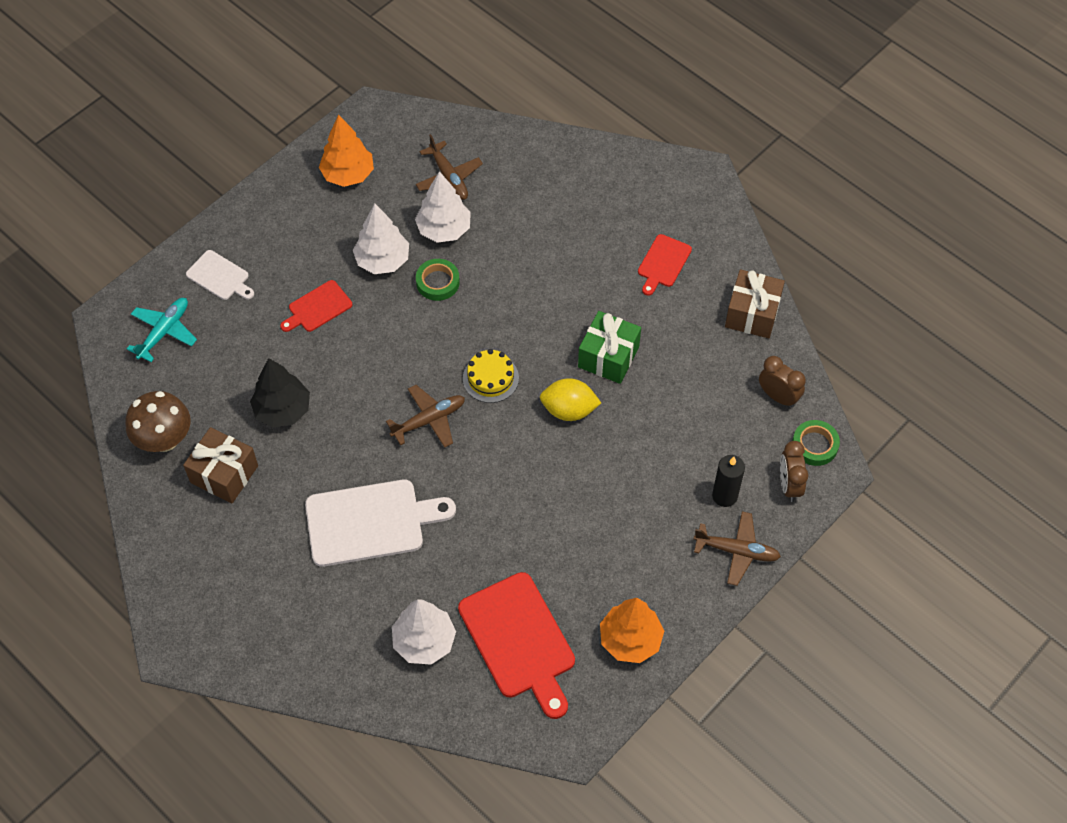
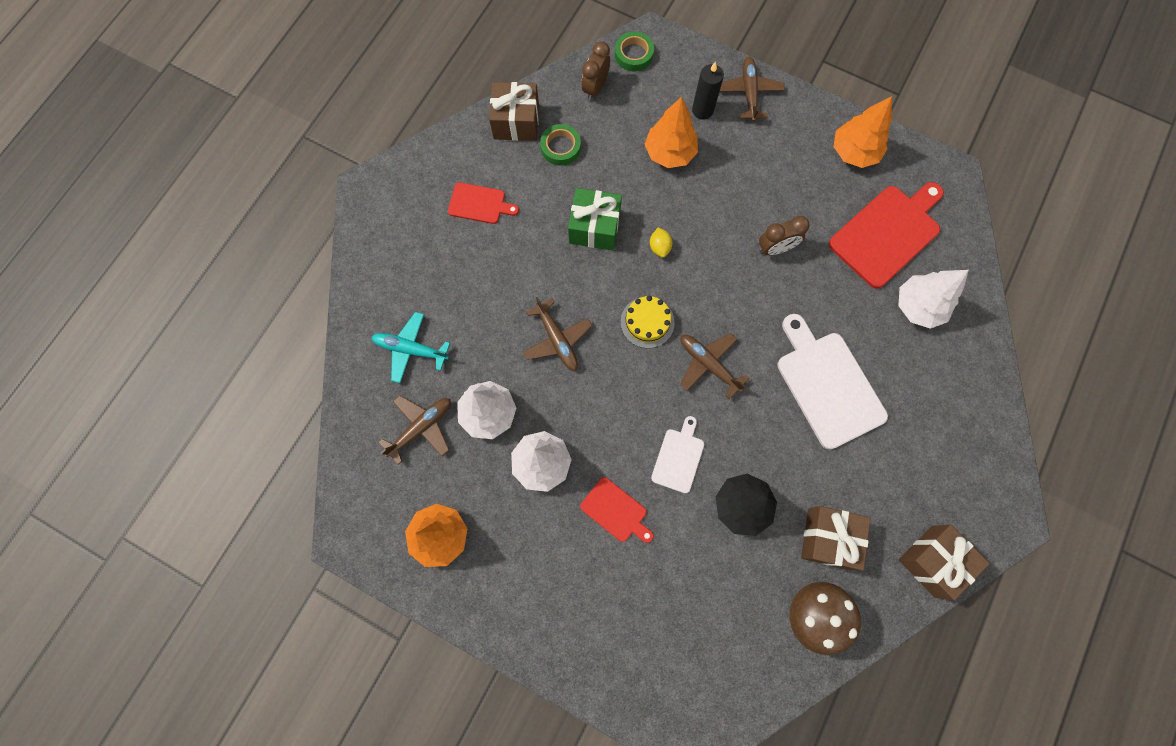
camera: 105 degrees left, 15 degrees up
turquoise plane [127,298,197,362] -> turquoise plane moved to [371,312,450,383]
white cutting board [186,250,254,300] -> white cutting board moved to [651,416,704,493]
green tape [416,259,460,301] -> green tape moved to [540,124,581,166]
yellow lemon [540,378,601,421] -> yellow lemon [650,227,672,258], size x0.57
brown clock [780,441,808,502] -> brown clock moved to [759,216,810,255]
none -> brown plane [523,297,592,371]
none -> orange tree [645,97,698,168]
none -> brown gift [899,525,990,600]

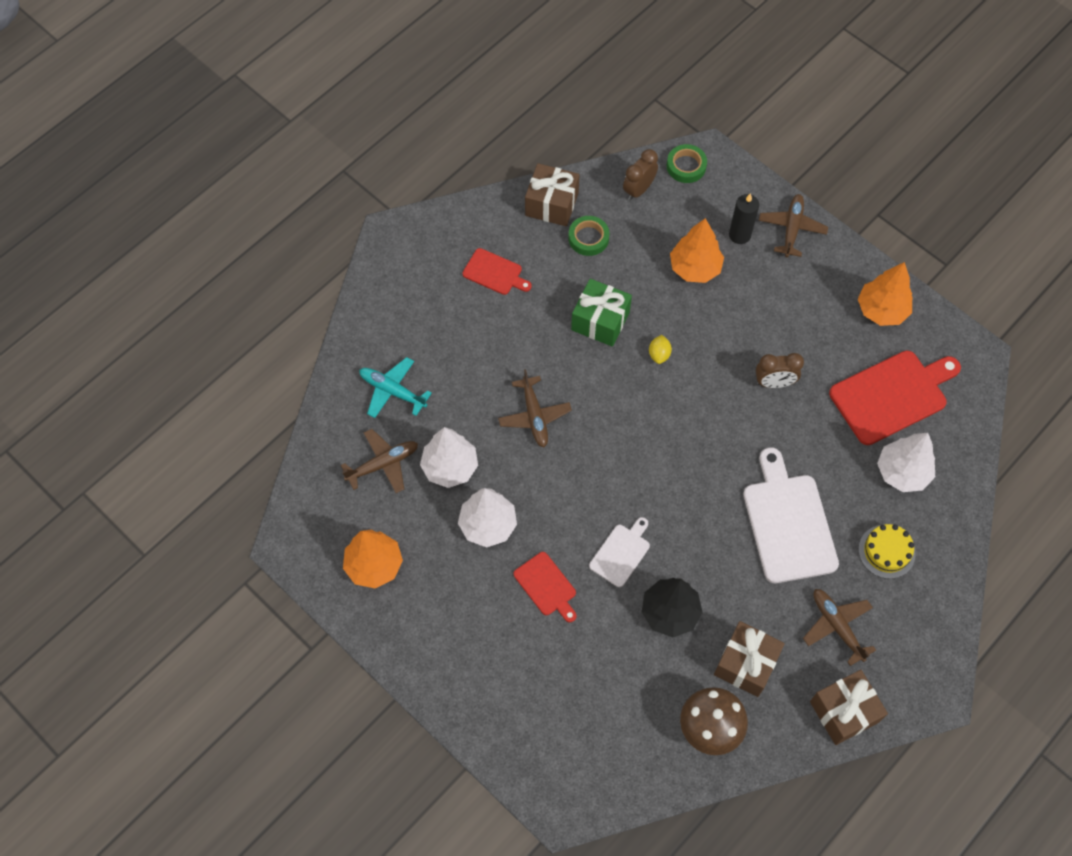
camera: 15 degrees right, 10 degrees down
yellow cake [621,296,674,348] -> yellow cake moved to [858,524,916,579]
brown plane [680,333,749,399] -> brown plane moved to [803,589,876,666]

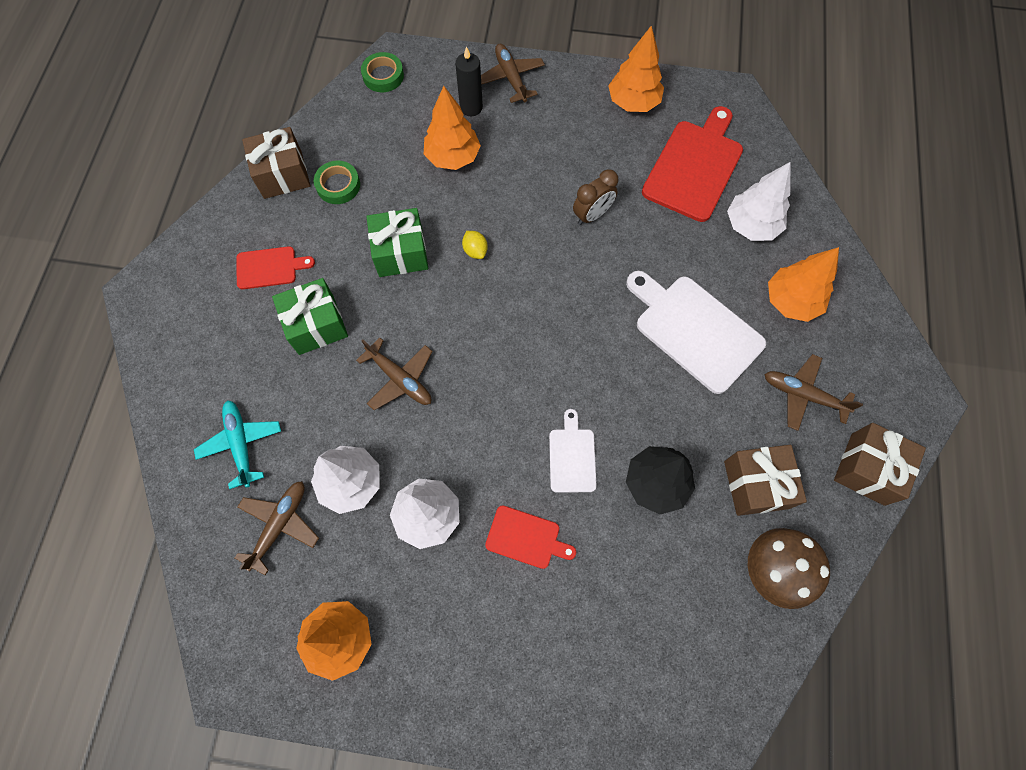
camera: 35 degrees left, 5 degrees up
turquoise plane [359,357,432,418] -> turquoise plane turned 75 degrees clockwise [194,400,281,489]
brown clock [623,149,658,201] -> none
yellow cake [858,524,916,579] -> orange tree [768,247,839,322]
none -> green gift [272,278,348,355]

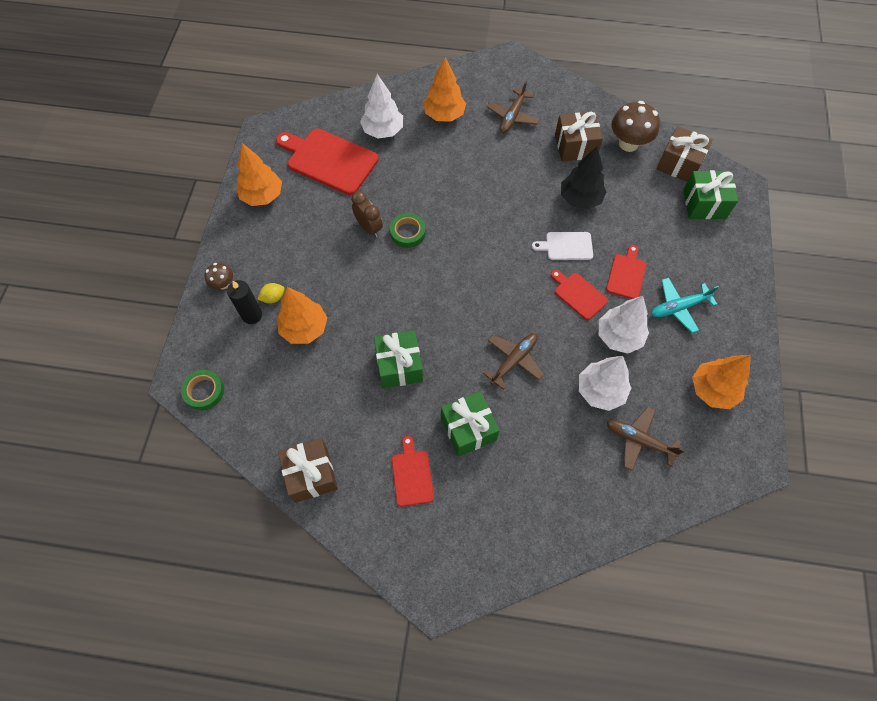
camera: 90 degrees left, 5 degrees down
turquoise plane [194,400,281,489] -> turquoise plane moved to [651,278,719,333]
green tape [314,161,360,204] -> green tape moved to [390,213,426,248]
yellow lemon [462,231,488,259] -> yellow lemon moved to [257,283,285,304]
brown plane [481,44,545,103] -> brown mushroom [205,263,233,289]
white cutting board [626,271,766,394] -> none
brown gift [834,423,926,506] -> brown gift moved to [656,126,713,182]
none -> red cutting board [551,270,608,320]
none -> green gift [684,170,738,219]

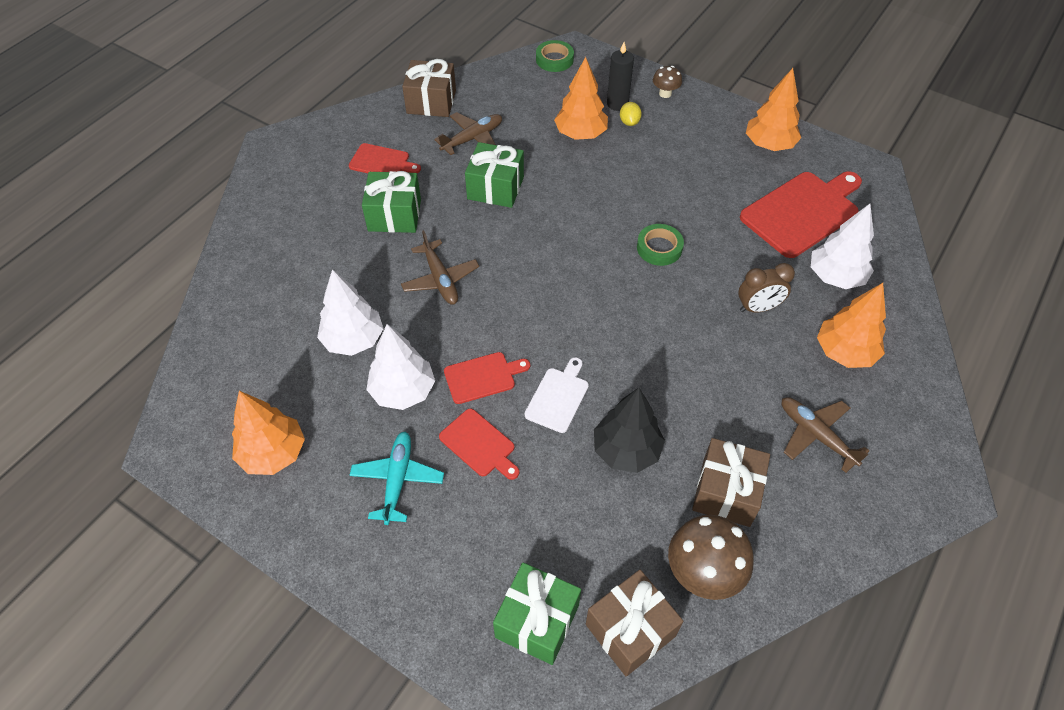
camera: 115 degrees right, 10 degrees down
brown clock [351,191,383,237] -> brown clock moved to [738,263,795,313]
brown plane [607,407,685,471] -> brown plane moved to [434,112,502,155]

